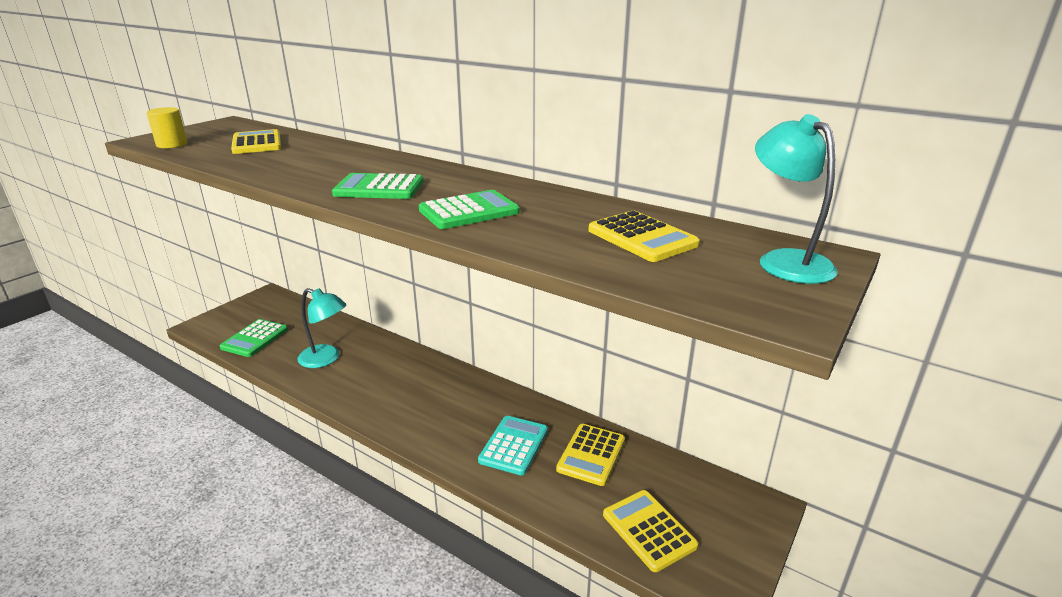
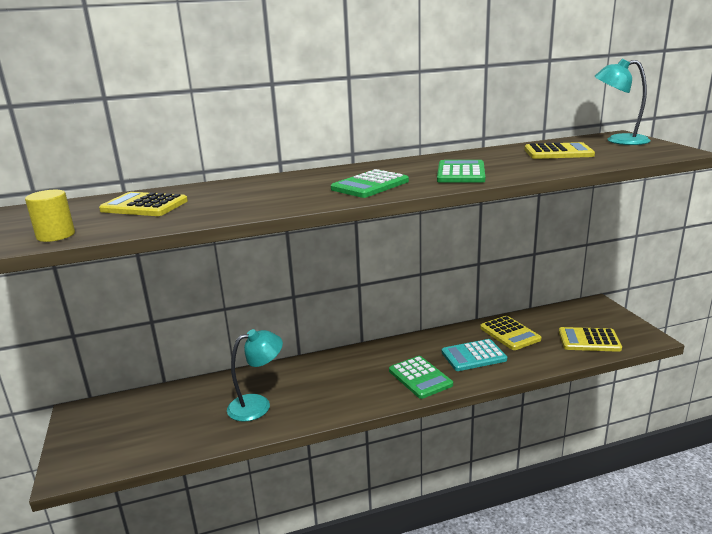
camera: 50 degrees left, 5 degrees down
green calculator [220,319,288,357] -> green calculator moved to [389,356,453,399]
turquoise calculator [478,416,548,475] -> turquoise calculator turned 75 degrees counterclockwise [442,339,507,371]

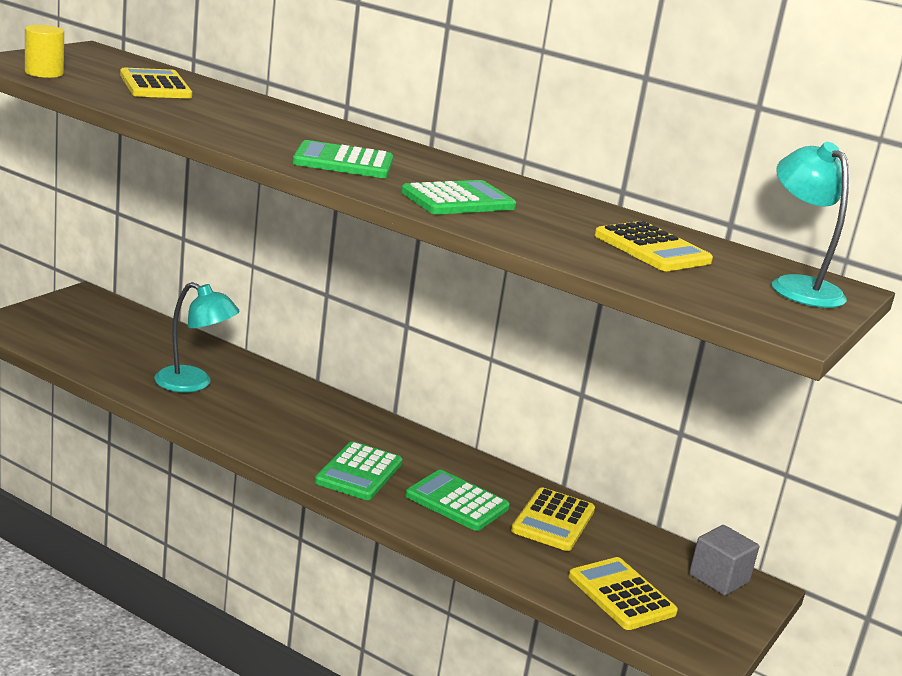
camera: 45 degrees right, 0 degrees up
turquoise calculator [442,339,507,371] -> green calculator [405,470,510,531]
none -> grey cube [689,525,759,596]

